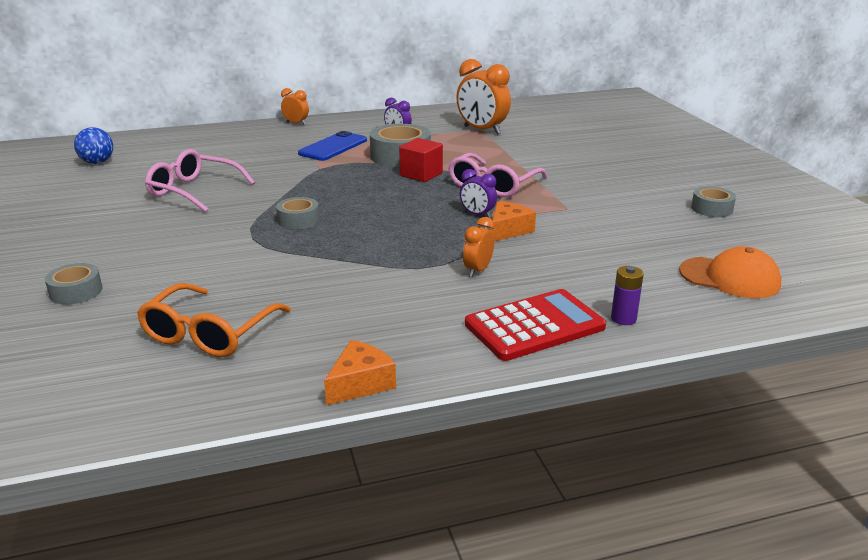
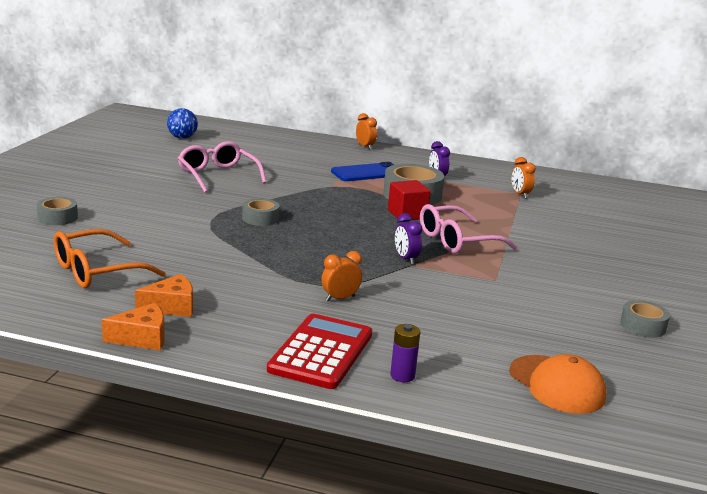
camera: 30 degrees right, 5 degrees down
orange clock [457,59,511,135] -> orange clock [511,157,536,198], size x0.52
red calculator [465,289,606,361] -> red calculator turned 75 degrees counterclockwise [267,314,372,389]
orange cheese [492,201,536,242] -> orange cheese moved to [135,274,193,317]

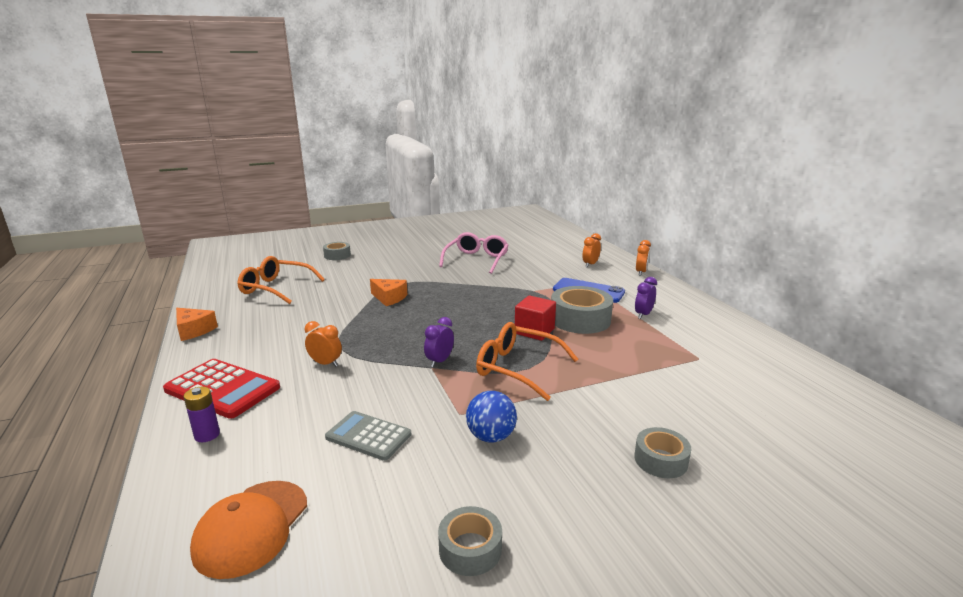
camera: 55 degrees right, 0 degrees up
orange cheese [135,274,193,317] -> orange cheese moved to [370,279,407,306]
blue ball [167,108,198,139] -> blue ball moved to [466,391,517,443]
grey tape [242,198,280,226] -> grey tape moved to [634,427,691,478]
red calculator [267,314,372,389] -> red calculator turned 45 degrees clockwise [163,359,280,419]
pink glasses [420,204,517,254] -> orange glasses [476,322,578,401]
orange clock [511,157,536,198] -> orange clock moved to [582,233,601,267]
none -> grey calculator [325,411,411,461]

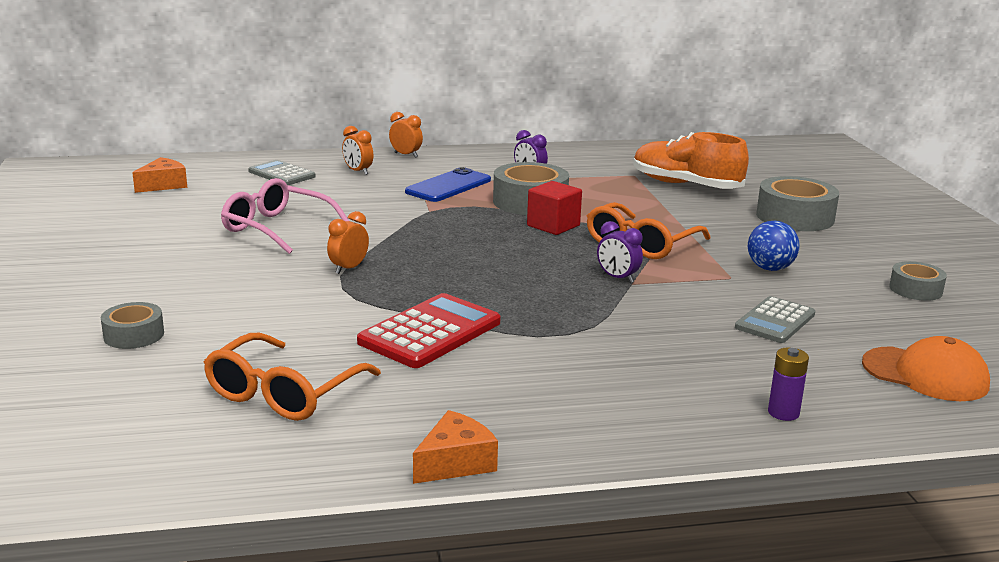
camera: 80 degrees left, 0 degrees up
red calculator [163,359,280,419] -> red calculator moved to [357,293,501,368]
orange clock [305,321,342,367] -> orange clock moved to [327,211,369,274]
orange cheese [370,279,407,306] -> orange cheese moved to [132,157,187,193]
grey tape [634,427,691,478] -> grey tape [756,176,839,231], size x1.77
none -> grey calculator [248,160,316,185]
none -> orange shoe [633,132,749,189]

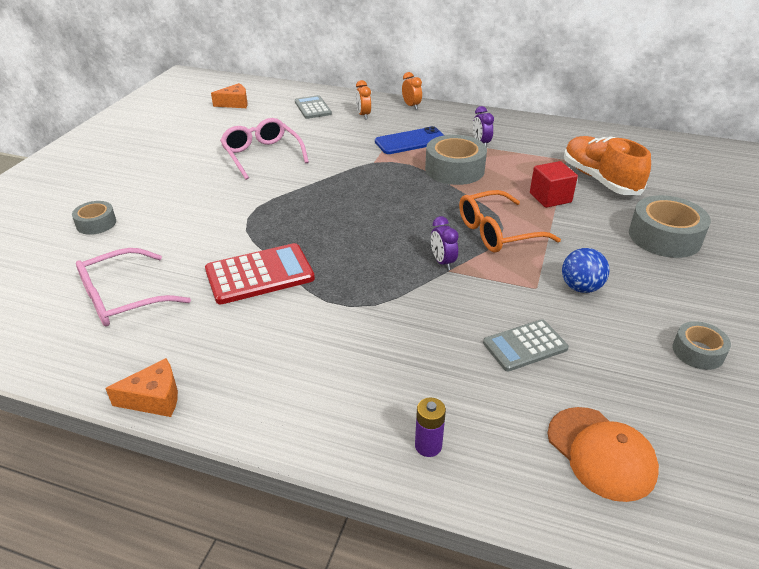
camera: 30 degrees right, 15 degrees up
orange glasses [204,333,381,421] -> pink glasses [76,248,191,327]
orange clock [327,211,369,274] -> none
red cube [527,181,582,235] -> red cube moved to [530,161,578,208]

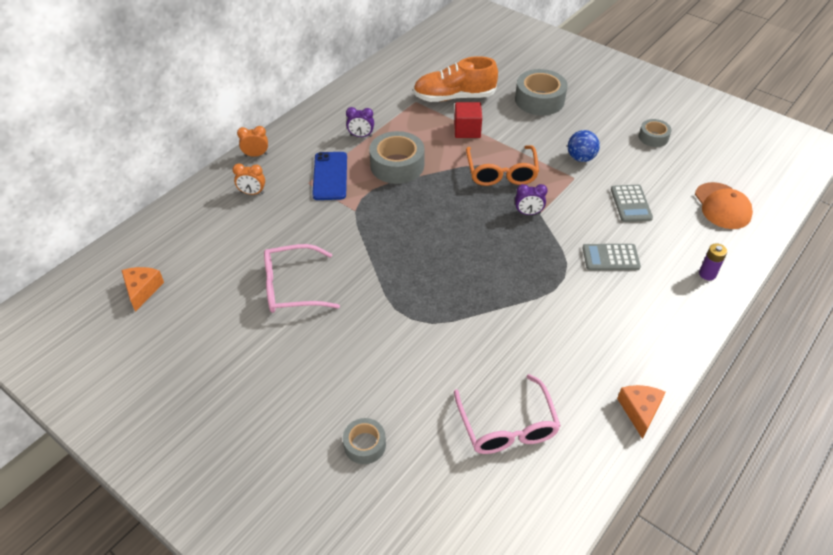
camera: 70 degrees left, 10 degrees up
red calculator [205,243,315,305] -> none
grey calculator [295,95,332,119] -> grey calculator moved to [583,244,641,270]
orange cap [548,407,659,502] -> orange cap turned 90 degrees clockwise [695,182,753,229]

